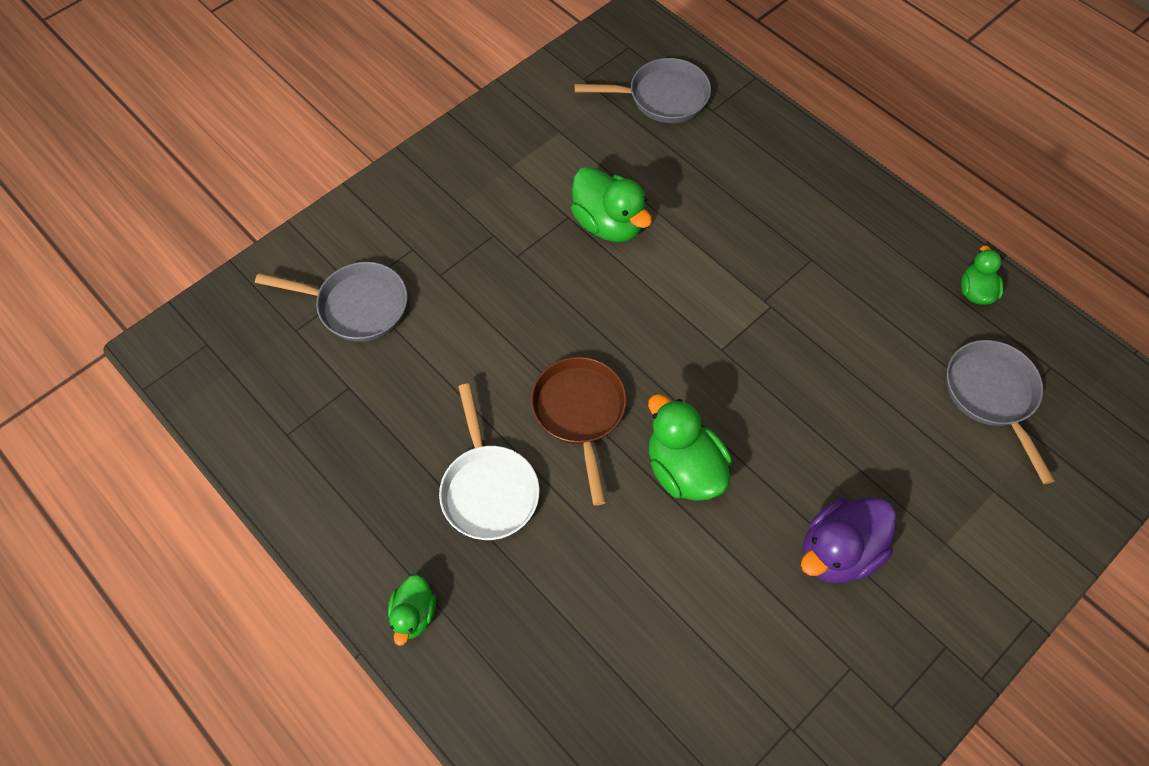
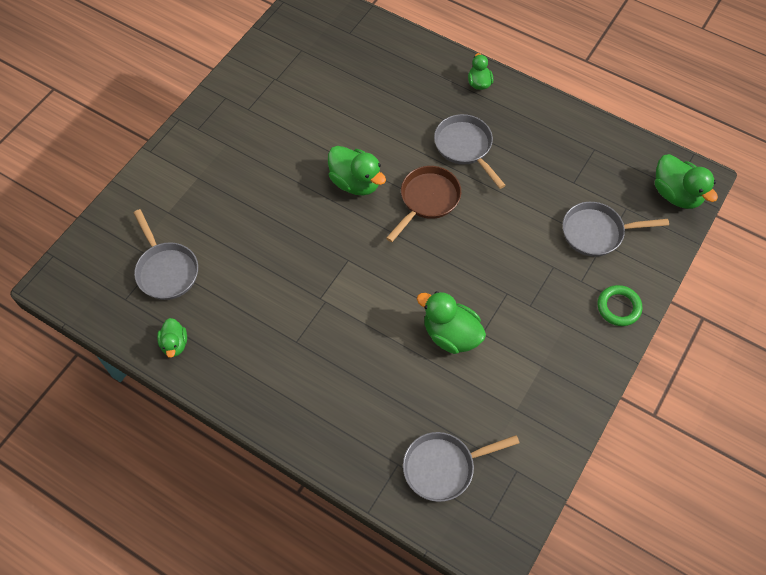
camera: 165 degrees right, 0 degrees up
white pan [439,383,540,540] -> grey pan [434,114,506,189]
brown pan [531,357,627,505] -> brown pan turned 120 degrees counterclockwise [386,166,461,242]
purple duck [801,498,896,583] -> none
none -> green ring [598,285,642,326]
none -> green duck [655,154,718,209]

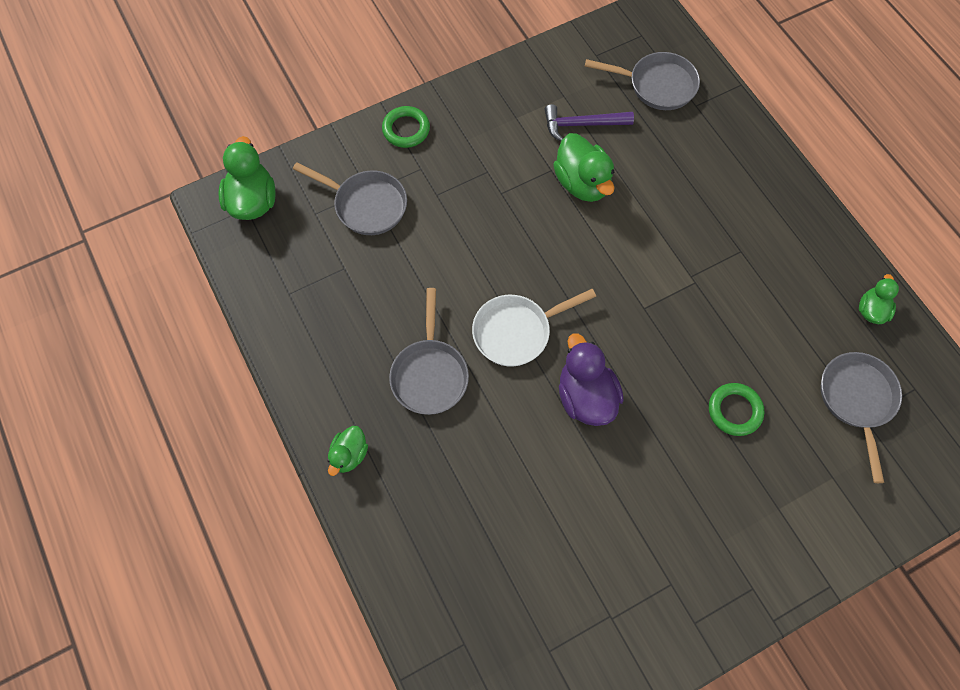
camera: 150 degrees left, 5 degrees up
green duck [328,146,386,195] -> purple duck [559,333,624,426]
brown pan [386,166,461,242] -> white pan [472,289,596,367]
none -> purple hammer [545,104,634,141]
none -> green ring [709,383,764,436]

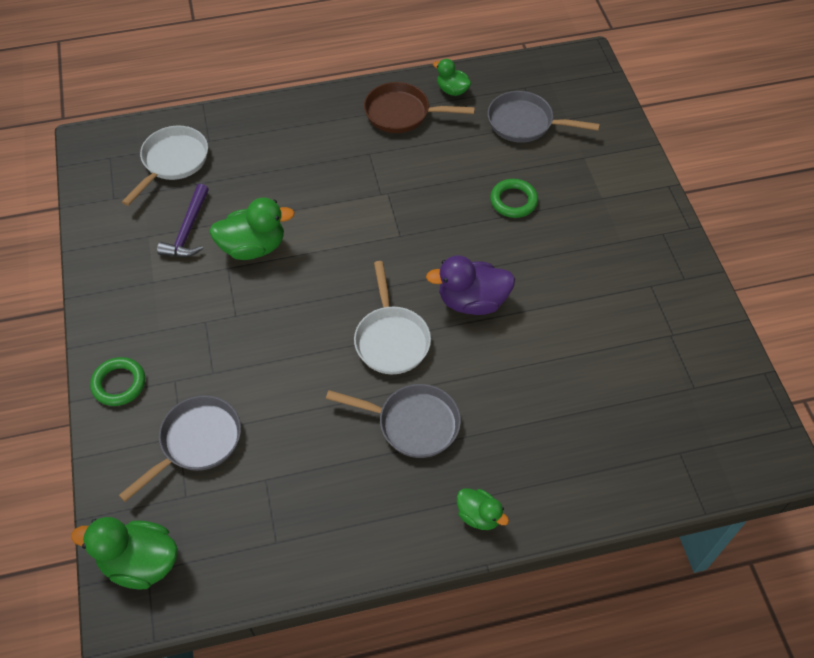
camera: 75 degrees left, 10 degrees down
grey pan [585,52,700,110] -> white pan [122,126,208,206]
none -> brown pan [364,82,475,133]

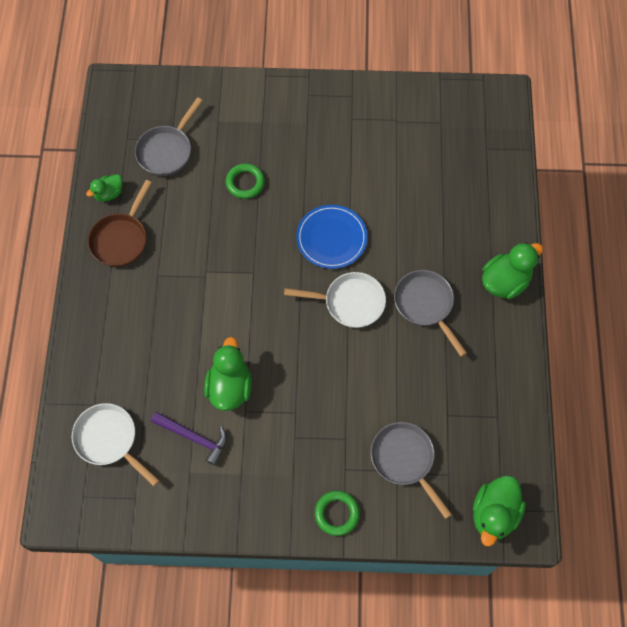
camera: 75 degrees left, 10 degrees up
grey pan [326,384,461,458] -> grey pan turned 60 degrees counterclockwise [394,270,467,357]
purple duck [426,255,515,315] -> blue plate [296,205,368,269]
green duck [457,488,509,530] -> green duck [482,242,543,299], size x1.70

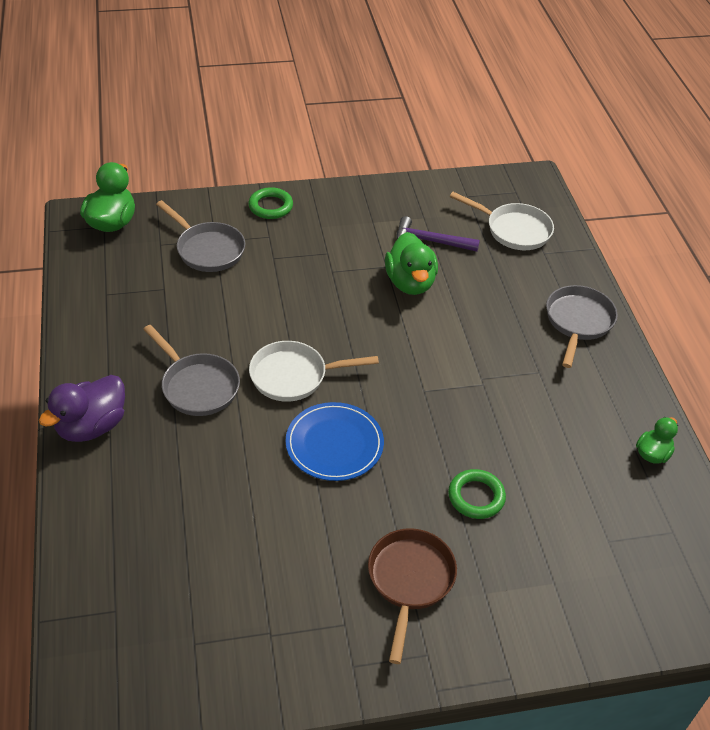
camera: 165 degrees right, 20 degrees down
brown pan [88,180,152,267] -> brown pan moved to [368,528,457,664]
grey pan [135,97,203,176] -> grey pan moved to [546,285,618,368]
green duck [482,242,543,299] -> purple duck [39,375,125,442]

